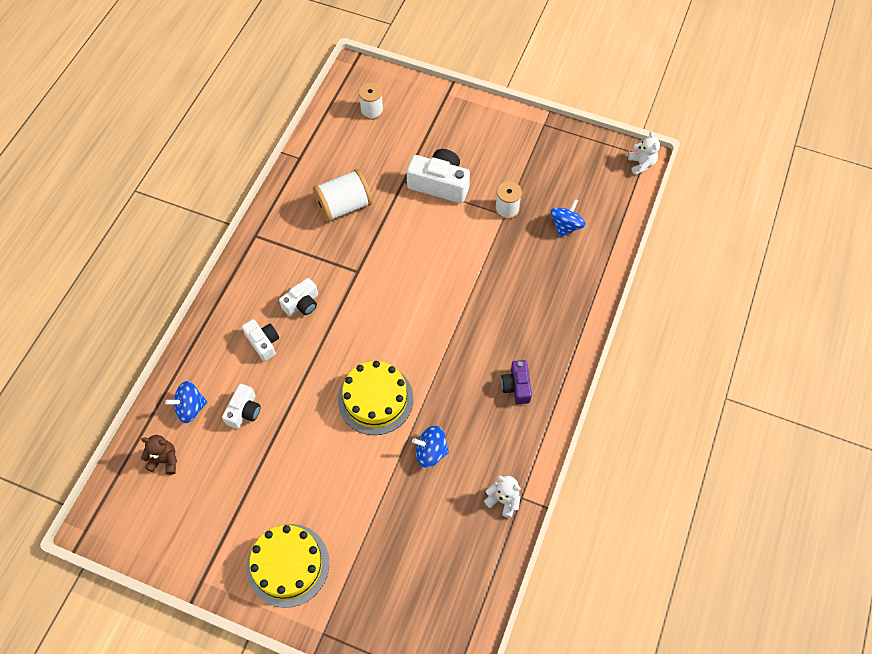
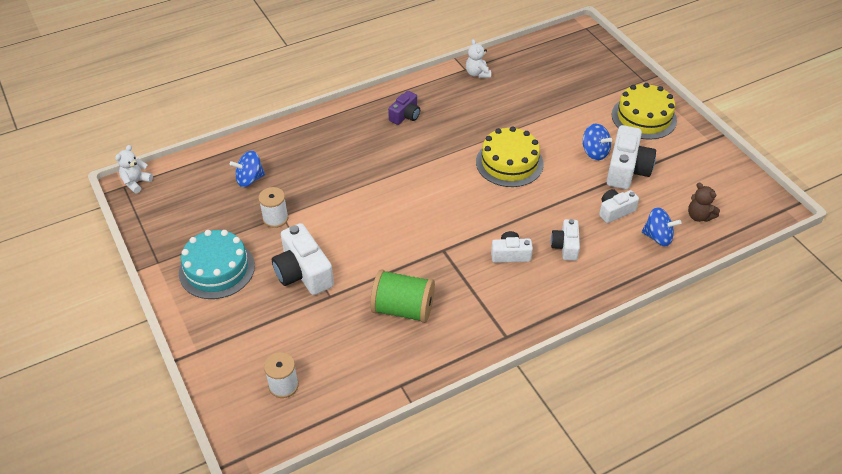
camera: 140 degrees left, 15 degrees down
white spool [313,169,372,222] -> green spool [370,269,435,323]
blue spinning top [412,426,449,468] -> blue spinning top moved to [582,124,612,160]
none -> turquoise cake [179,230,255,299]
none -> white camera [606,125,656,189]

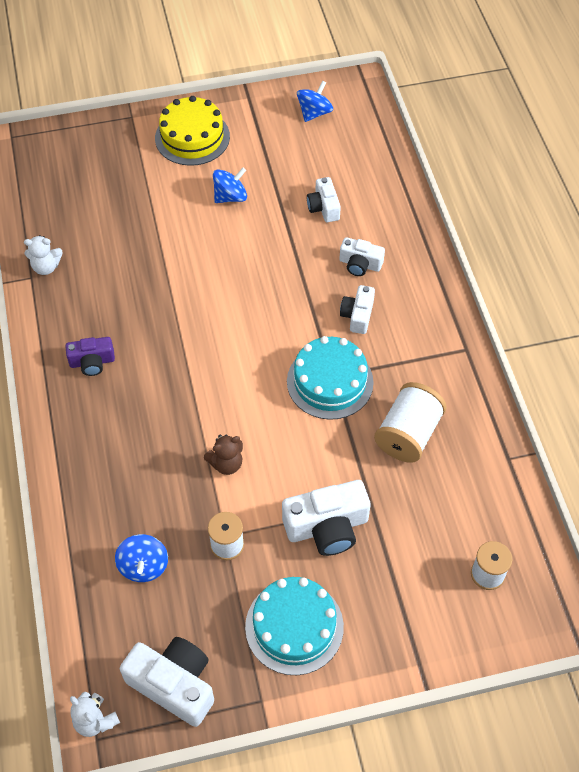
camera: 75 degrees left, 10 degrees up
green spool [370,269,435,323] -> white spool [374,382,447,463]
purple camera [388,91,420,125] -> purple camera turned 120 degrees clockwise [65,337,115,376]
yellow cake [476,126,544,187] -> none
white camera [606,125,656,189] -> white camera moved to [120,637,214,727]
blue spinning top [642,207,681,246] -> blue spinning top moved to [297,80,333,122]
brown teddy bear [688,183,720,222] -> brown teddy bear moved to [204,434,243,475]
none -> turquoise cake [287,336,374,420]

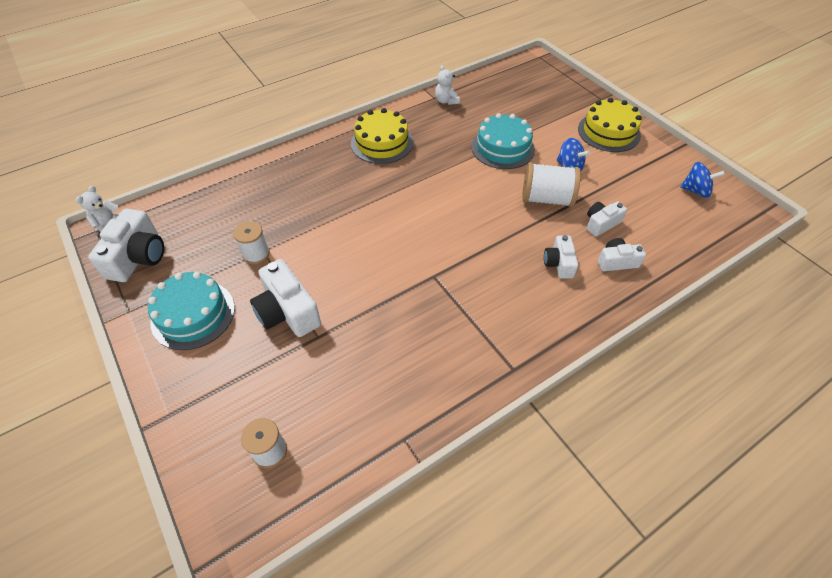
camera: 70 degrees right, 5 degrees down
purple camera [65,337,115,376] -> yellow cake [351,108,413,164]
blue spinning top [115,534,168,582] -> none
brown teddy bear [204,434,243,475] -> none
turquoise cake [287,336,374,420] -> turquoise cake moved to [472,113,535,169]
white camera [340,285,375,334] -> white camera moved to [598,238,646,271]
white spool [374,382,447,463] -> white spool moved to [522,162,581,207]

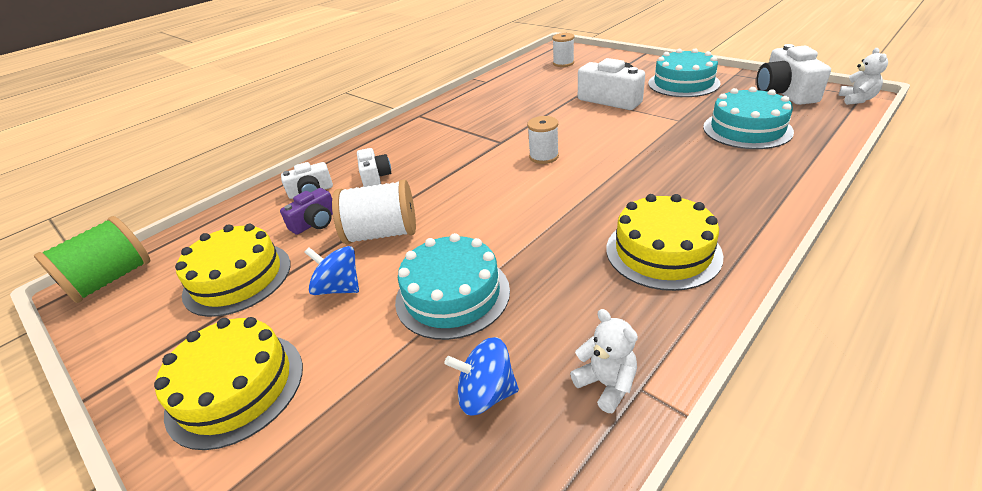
camera: 170 degrees right, 15 degrees down
white spool [234,221,270,264] -> white spool moved to [527,116,559,164]
white camera [587,201,627,236] -> purple camera [280,188,333,235]
blue spinning top [680,162,725,198] -> blue spinning top moved to [444,337,519,416]
none -> green spool [34,216,150,303]
none -> yellow cake [175,224,291,317]
none -> turquoise cake [703,87,794,149]

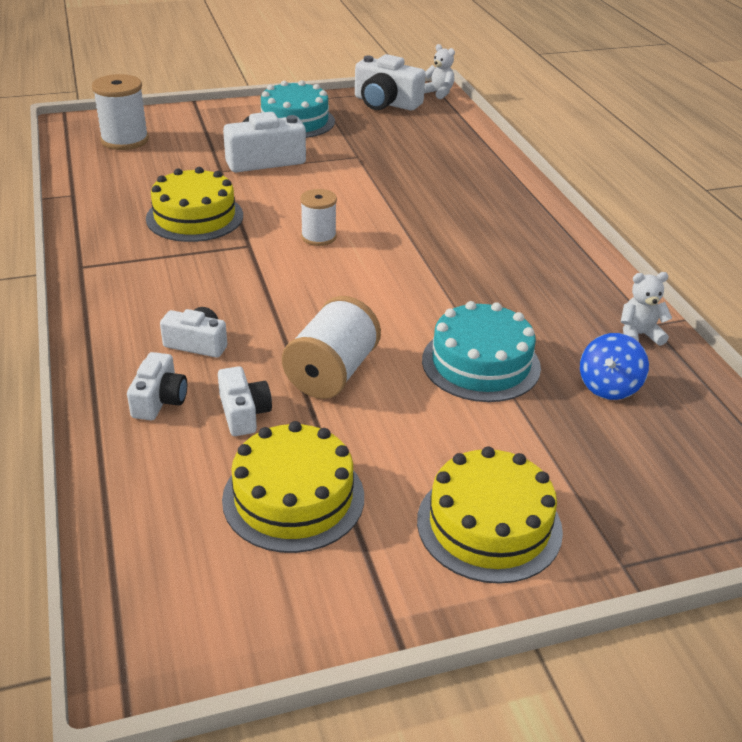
camera: 65 degrees left, 0 degrees up
green spool [34,216,150,303] -> none
purple camera [280,188,333,235] -> white camera [218,366,272,436]
blue spinning top [304,246,359,295] -> none
white spool [552,33,574,67] -> white spool [92,74,149,150], size x1.55
yellow cake [606,194,723,291] -> yellow cake moved to [146,167,243,242]
turquoise cake [703,87,794,149] -> none

